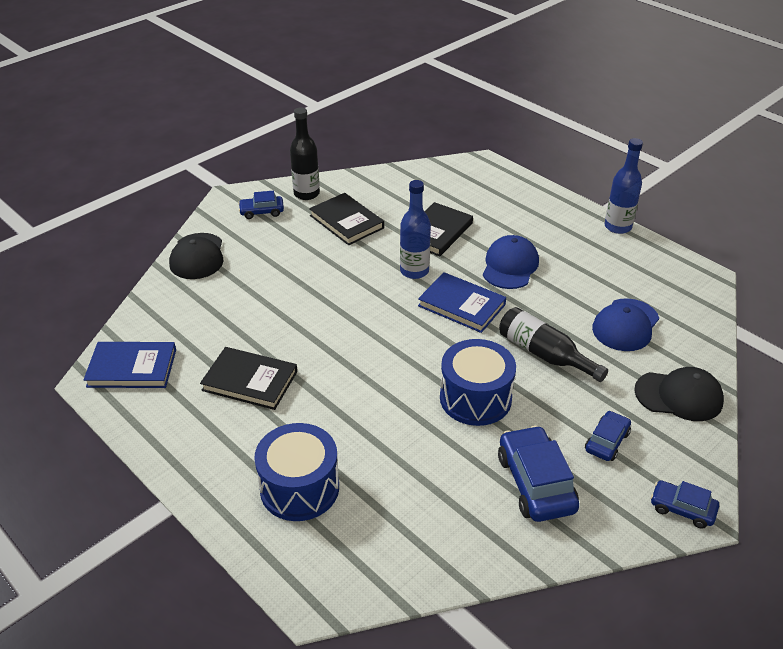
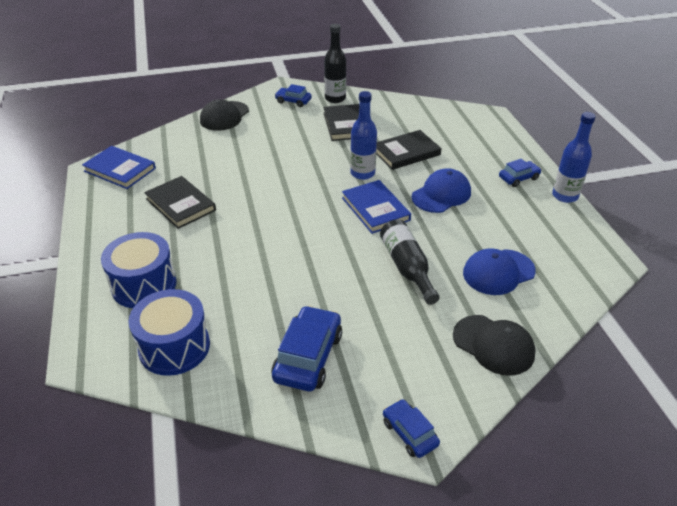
camera: 30 degrees right, 0 degrees up
blue drum [440,339,516,426] -> blue drum moved to [128,289,210,376]
blue car [585,411,631,461] -> blue car moved to [499,159,541,187]

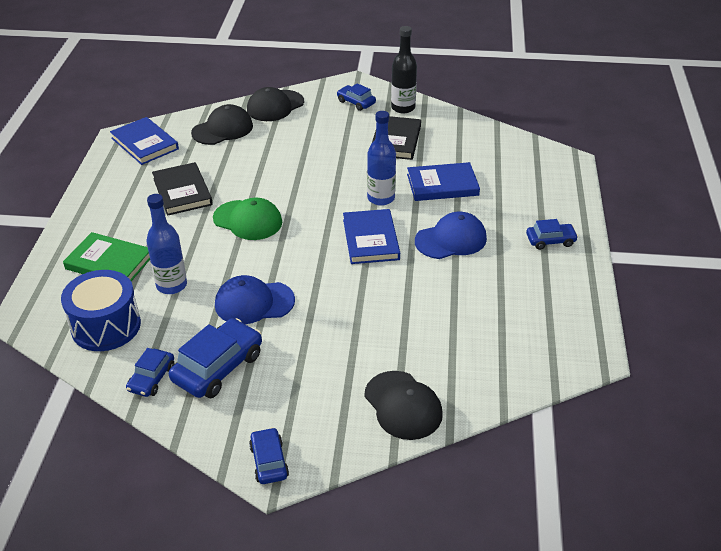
camera: 20 degrees right, 0 degrees up
blue drum [101,232,177,308] -> green book [63,232,150,281]
black book [376,130,442,170] -> blue book [407,162,480,201]
black bottle [380,219,440,305] -> none
blue cap [463,248,536,295] -> blue cap moved to [215,275,295,324]
blue bottle [552,112,596,203] -> blue bottle moved to [146,194,187,294]
none -> blue car [126,348,175,397]
none -> black cap [191,104,253,145]
none -> green cap [213,198,282,240]

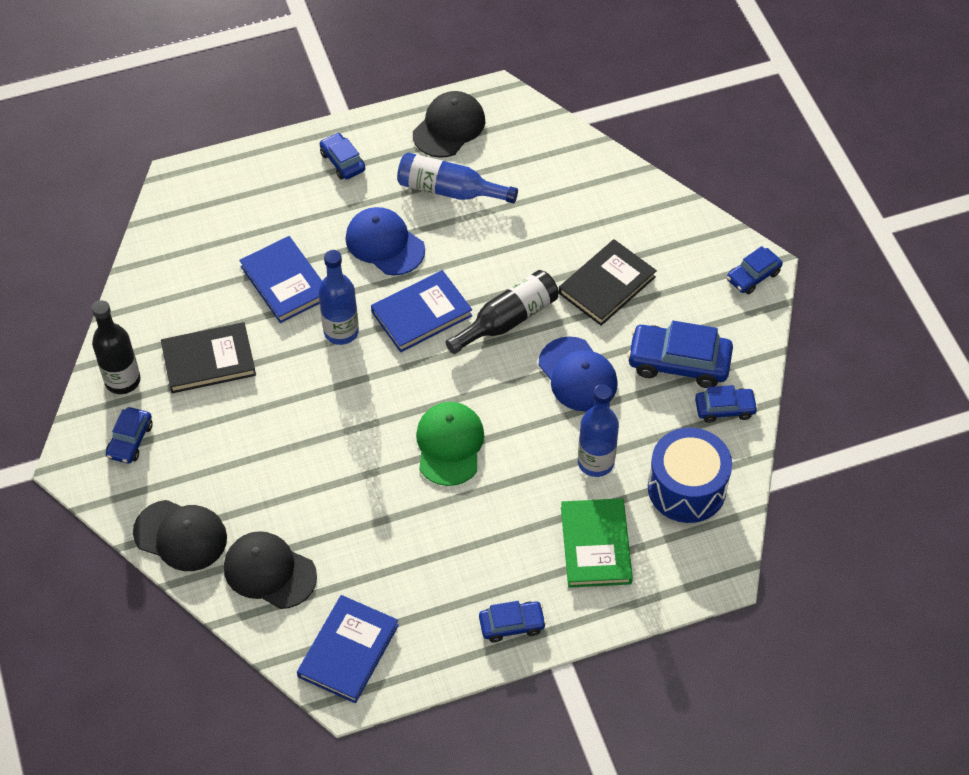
camera: 115 degrees left, 15 degrees up
black book [152,162,213,216] -> black book moved to [559,239,657,326]
black cap [364,371,443,440] -> black cap moved to [413,91,485,158]
none -> blue bottle [397,153,518,203]
none -> black bottle [445,270,559,354]
none -> blue car [479,601,546,643]

